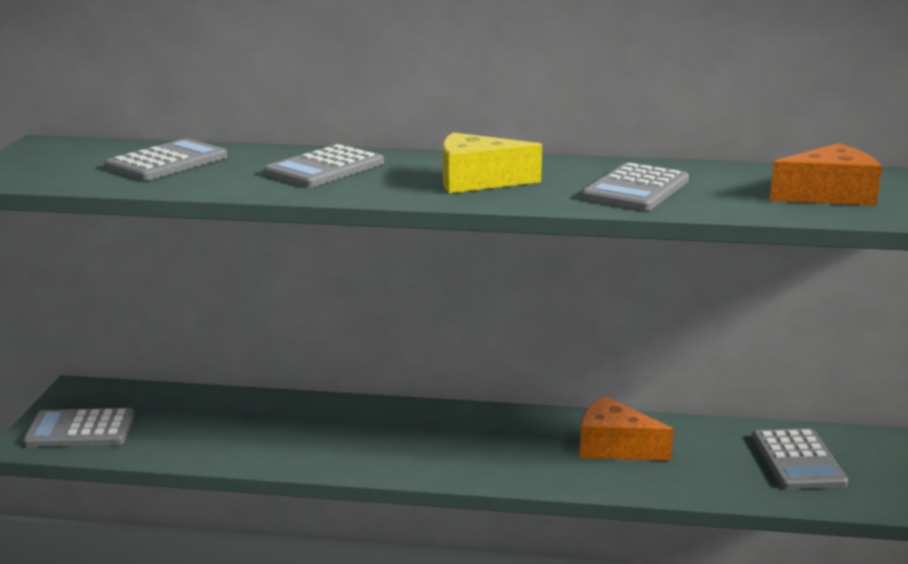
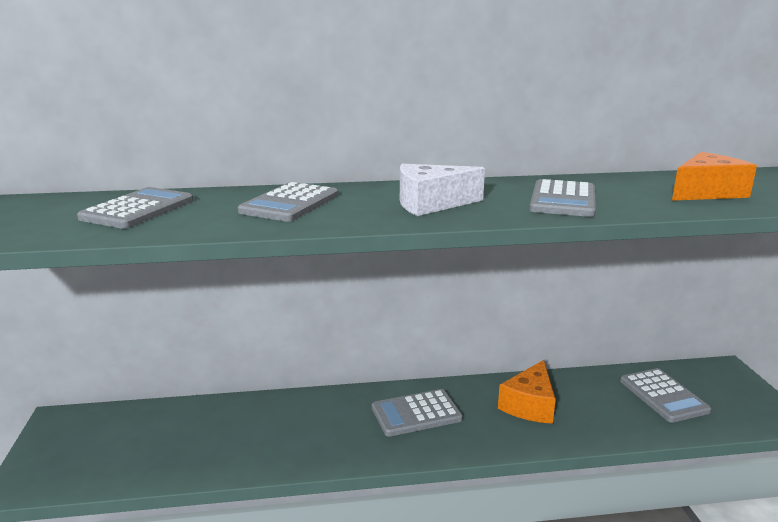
camera: 15 degrees left, 0 degrees up
grey calculator [23,408,135,447] -> grey calculator moved to [372,389,463,437]
yellow cheese [443,132,542,193] -> white cheese [400,164,485,216]
orange cheese [580,396,673,461] -> orange cheese turned 75 degrees counterclockwise [498,360,556,424]

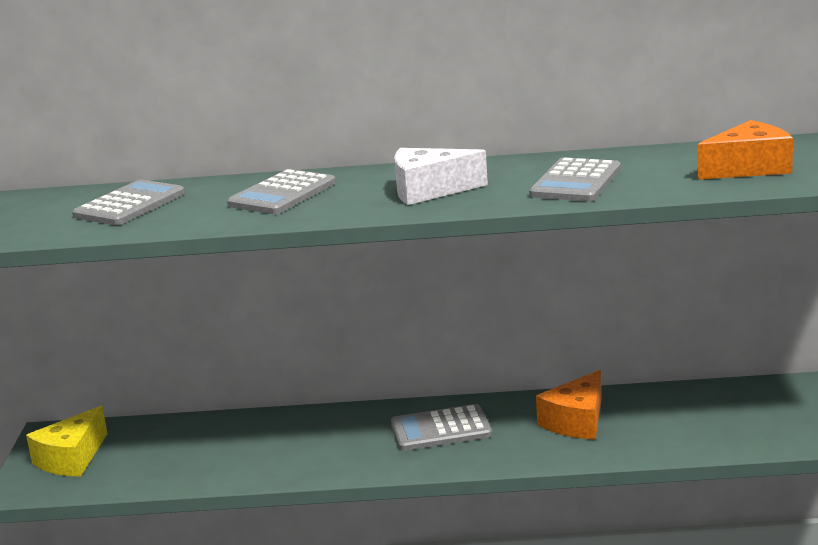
camera: 10 degrees right, 0 degrees up
grey calculator [620,368,711,423] -> none
none -> yellow cheese [26,406,108,477]

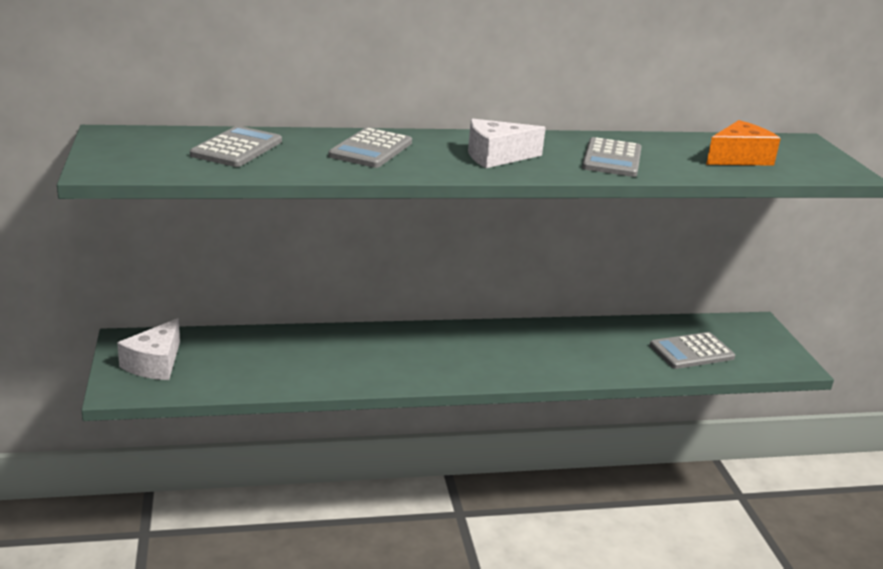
camera: 15 degrees left, 5 degrees up
yellow cheese [26,406,108,477] -> white cheese [117,318,180,380]
grey calculator [391,404,492,451] -> grey calculator moved to [650,332,735,369]
orange cheese [536,370,602,440] -> none

